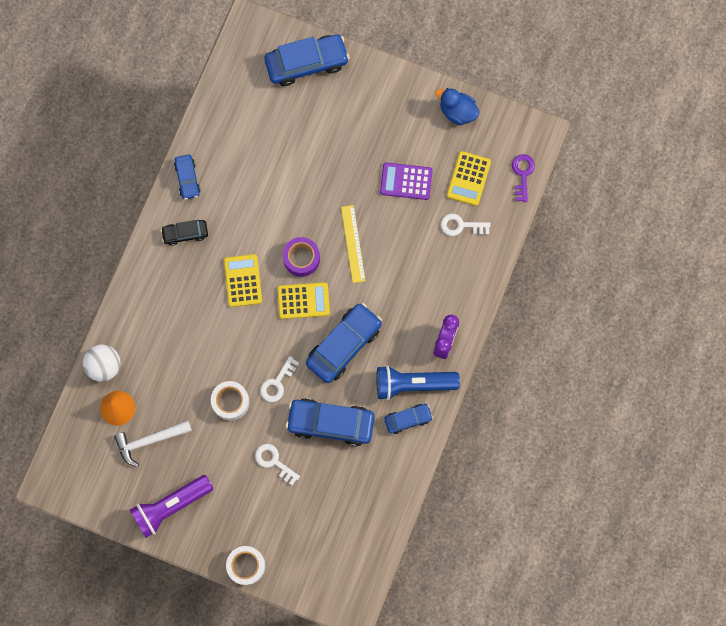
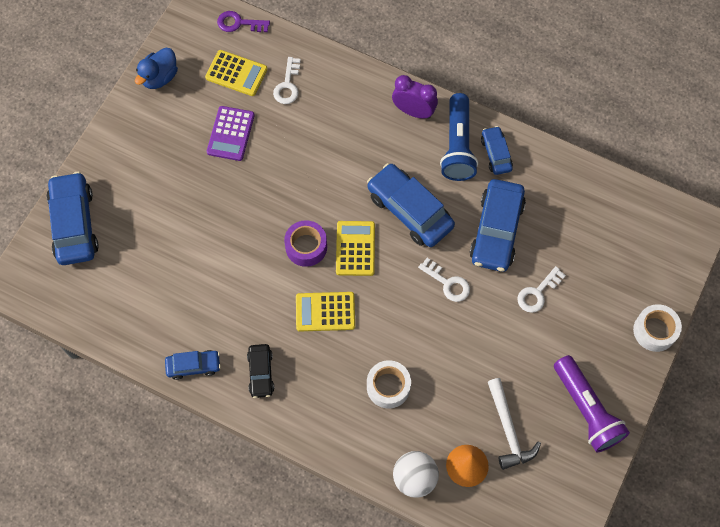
camera: 85 degrees left, 10 degrees down
white tape [211,381,250,421] -> white tape moved to [367,360,411,408]
yellow ruler [341,205,366,283] -> none

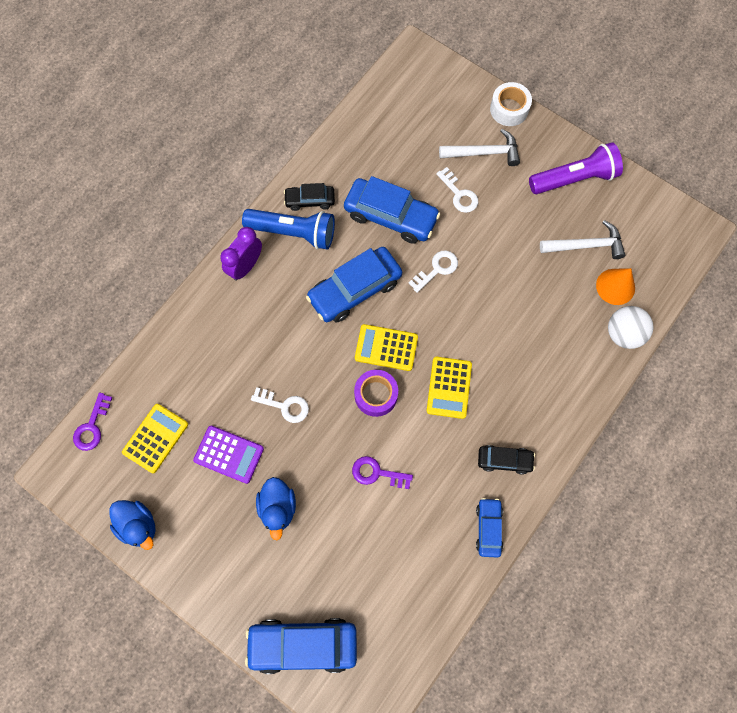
camera: 80 degrees left, 5 degrees up
white key [273,57,301,104] -> white key moved to [251,387,309,423]
white tape [367,360,411,408] -> none
blue car [481,126,513,175] -> black car [284,183,335,211]
none -> blue duck [256,477,296,540]
none -> purple key [352,456,413,489]
none -> white hammer [439,129,520,166]

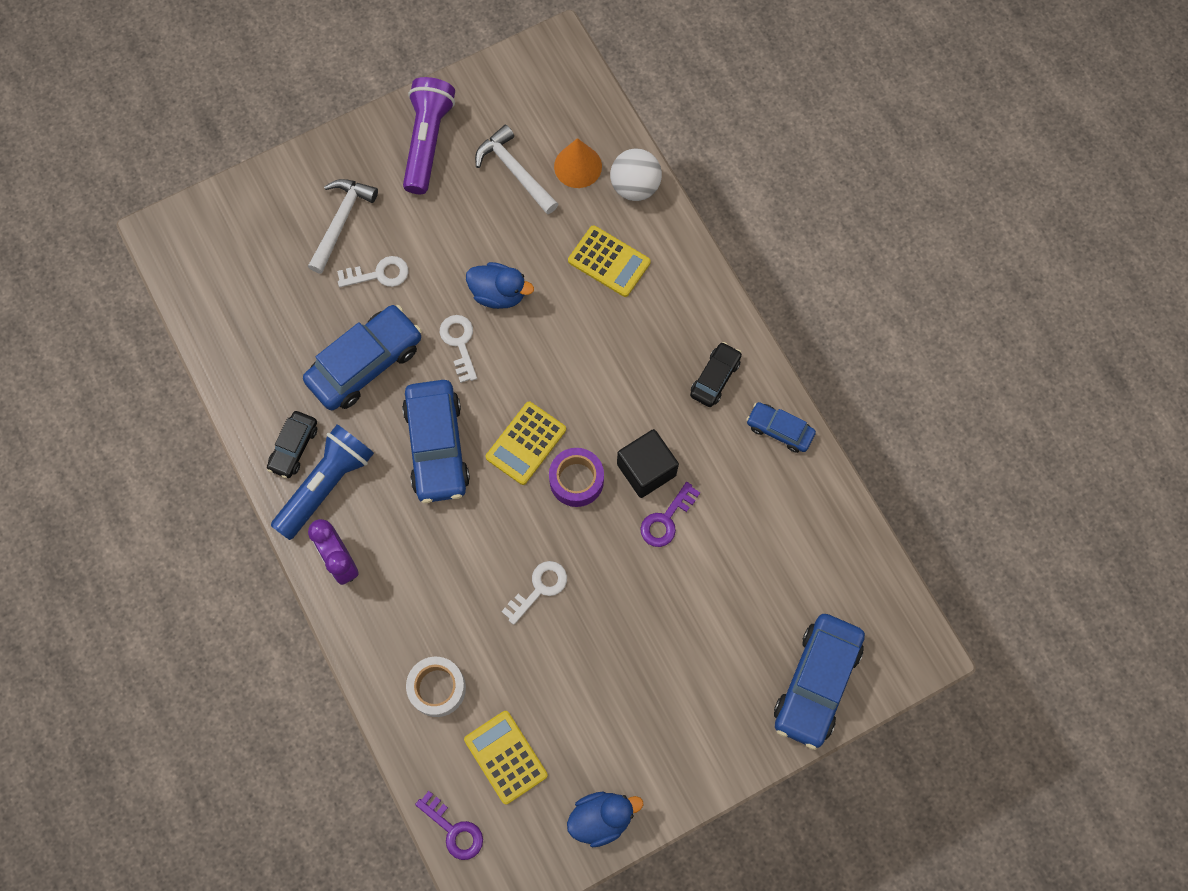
camera: 65 degrees left, 0 degrees up
purple calculator [193,426,264,484] -> none
blue duck [256,477,296,540] -> blue duck moved to [466,262,534,309]
yellow calculator [427,357,472,419] -> yellow calculator moved to [568,225,651,297]
white tape [490,82,532,126] -> white tape moved to [406,657,466,717]
white hammer [540,220,625,259] -> white hammer turned 60 degrees counterclockwise [475,125,558,214]
none -> black cube [617,429,679,498]

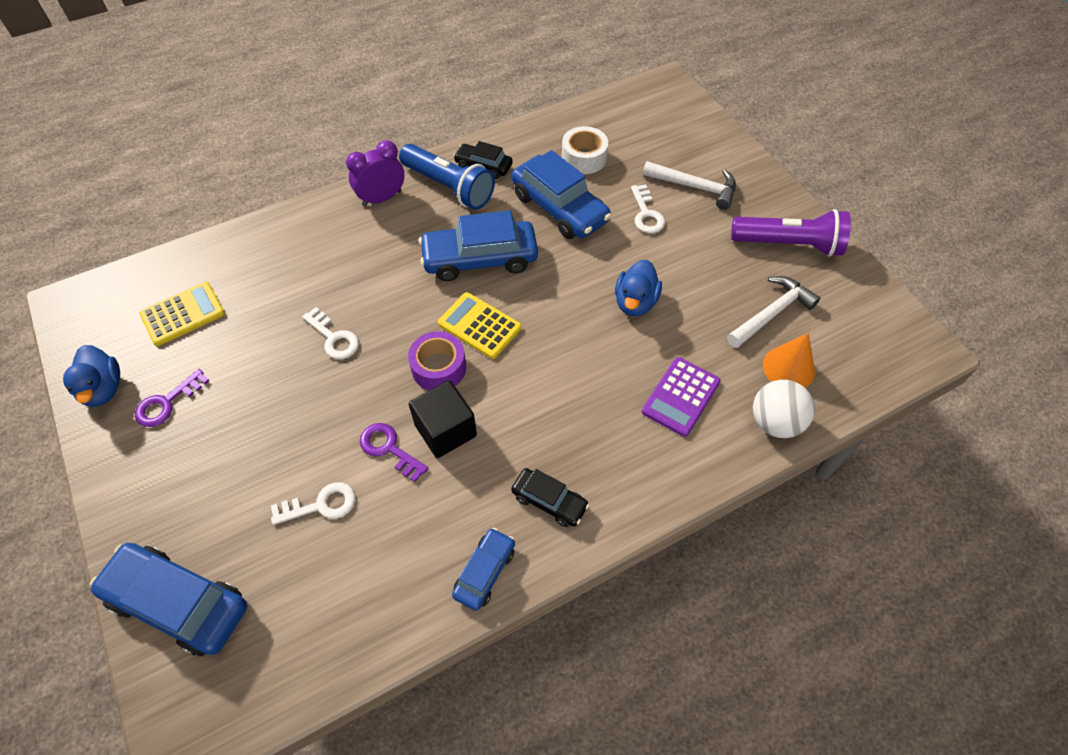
camera: 90 degrees right, 15 degrees down
white tape [406,657,466,717] -> white tape moved to [562,126,608,174]
purple key [415,791,483,860] -> purple key moved to [135,369,210,427]
white key [440,315,477,383] -> white key moved to [271,482,355,525]
yellow calculator [568,225,651,297] -> purple calculator [642,357,721,437]

